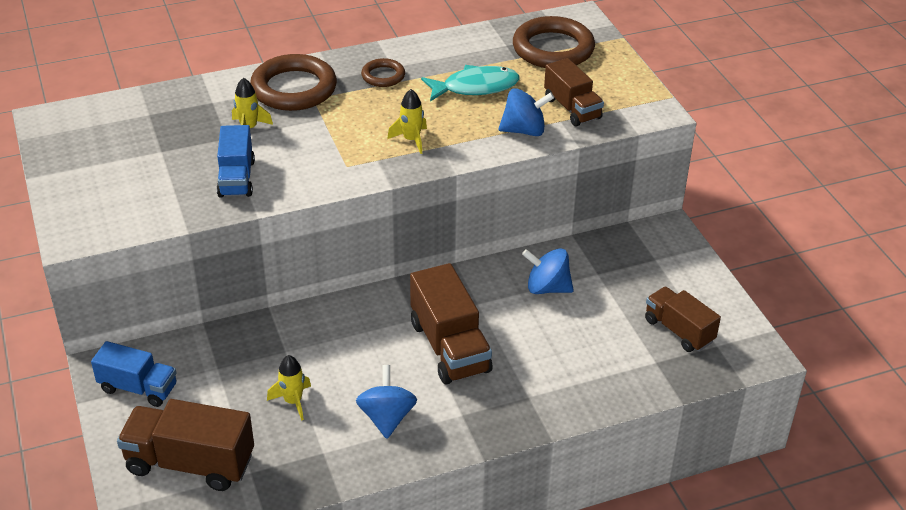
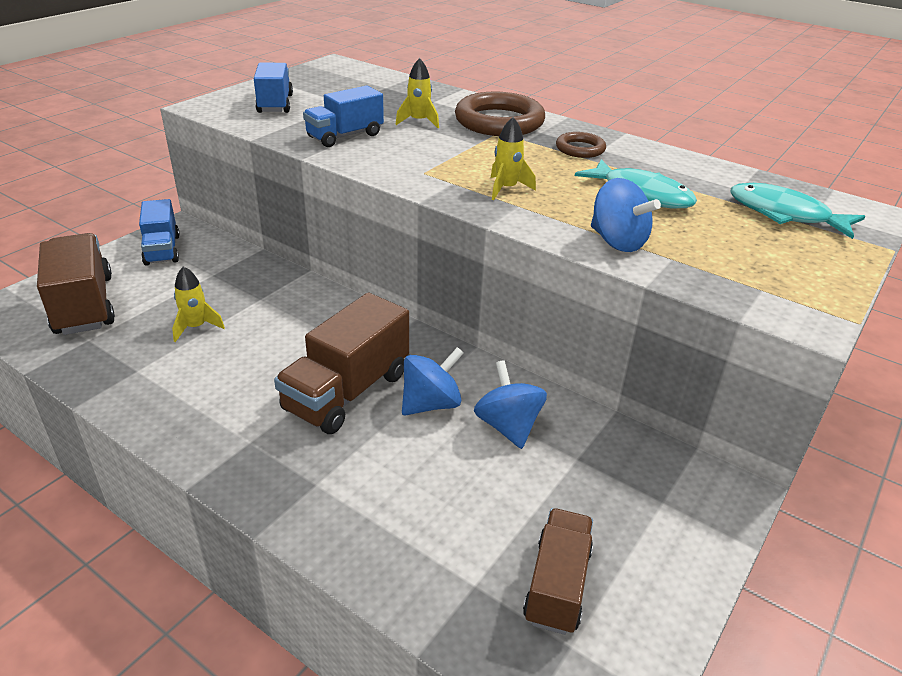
camera: 55 degrees right, 5 degrees down
blue spinning top [356,365,417,439] -> blue spinning top moved to [402,347,464,416]
brown ring [513,16,595,68] -> turquoise fish [730,183,865,239]
brown truck [544,58,604,126] -> none
none -> blue truck [254,63,293,113]

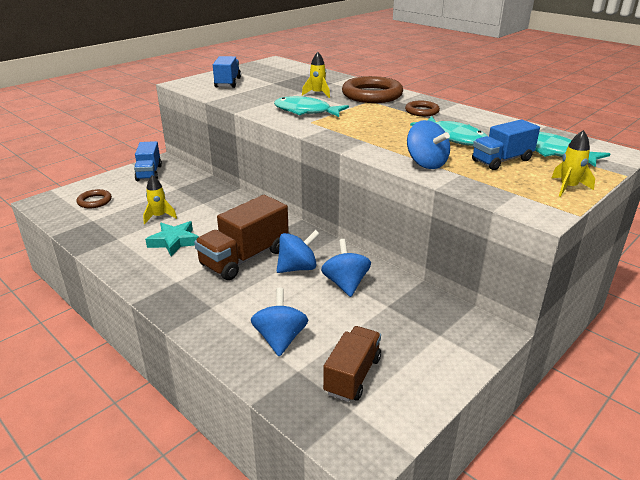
camera: 10 degrees right, 5 degrees down
brown truck [37,233,115,335] -> brown ring [77,189,112,208]
blue truck [303,86,384,147] -> blue truck moved to [472,119,540,170]
yellow rocket [491,117,536,200] -> yellow rocket moved to [552,130,595,197]
none -> turquoise star [145,221,199,256]
none -> blue spinning top [251,288,308,357]
none -> turquoise fish [274,96,349,117]

